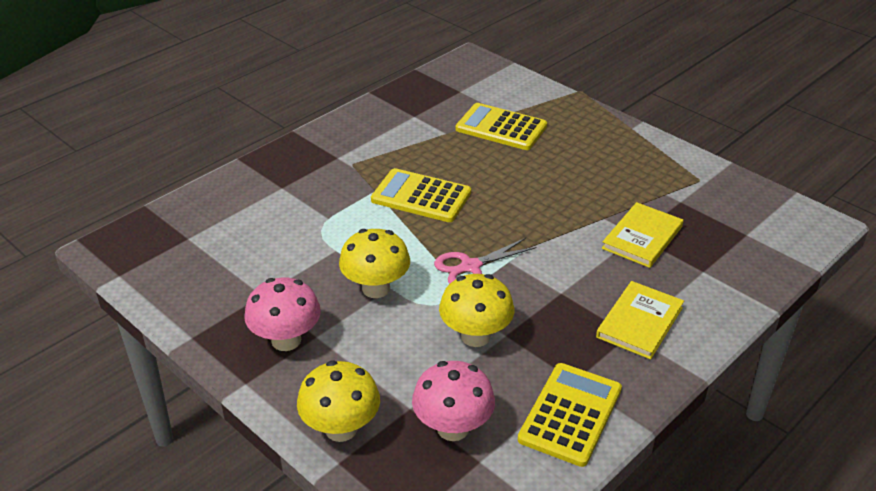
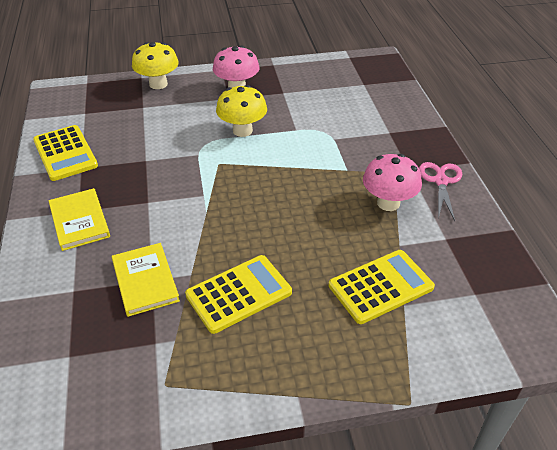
camera: 125 degrees right, 5 degrees up
yellow calculator [371,168,471,222] -> yellow calculator moved to [185,255,292,334]
pink mushroom [412,361,495,441] -> pink mushroom moved to [363,154,422,211]
pink scissors [434,238,537,284] -> pink scissors moved to [419,162,462,221]
yellow mushroom [439,274,514,347] -> none

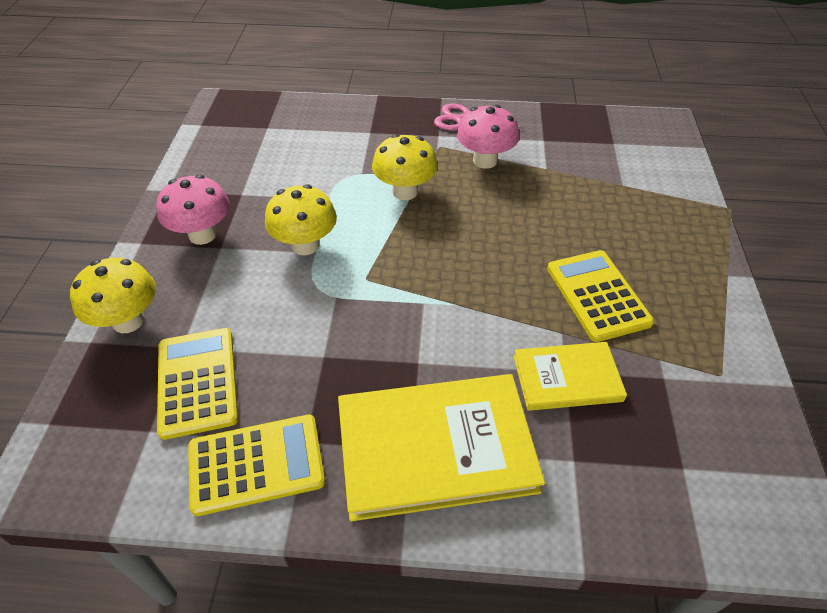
camera: 75 degrees left, 5 degrees up
yellow book [49,188,110,251] -> yellow book [338,374,545,521], size x1.75
yellow calculator [329,250,435,324] -> yellow calculator moved to [157,328,238,440]
none -> yellow mushroom [372,134,438,200]

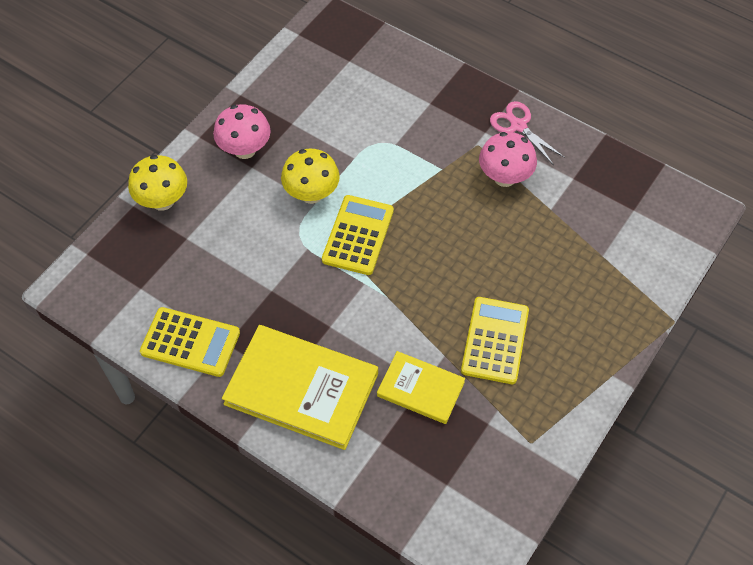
camera: 30 degrees right, 10 degrees up
yellow calculator [157,328,238,440] -> yellow calculator moved to [322,195,394,275]
yellow mushroom [372,134,438,200] -> none

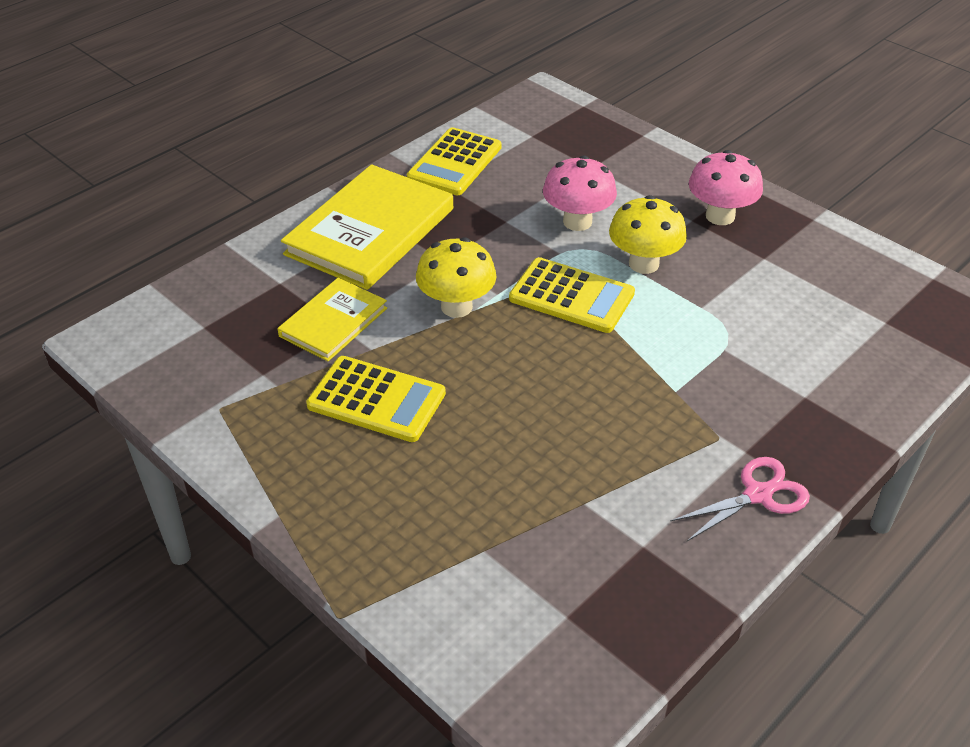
camera: 100 degrees right, 15 degrees down
yellow mushroom [128,155,187,211] -> yellow mushroom moved to [416,237,496,318]
pink mushroom [479,132,537,187] -> pink mushroom moved to [543,155,617,231]

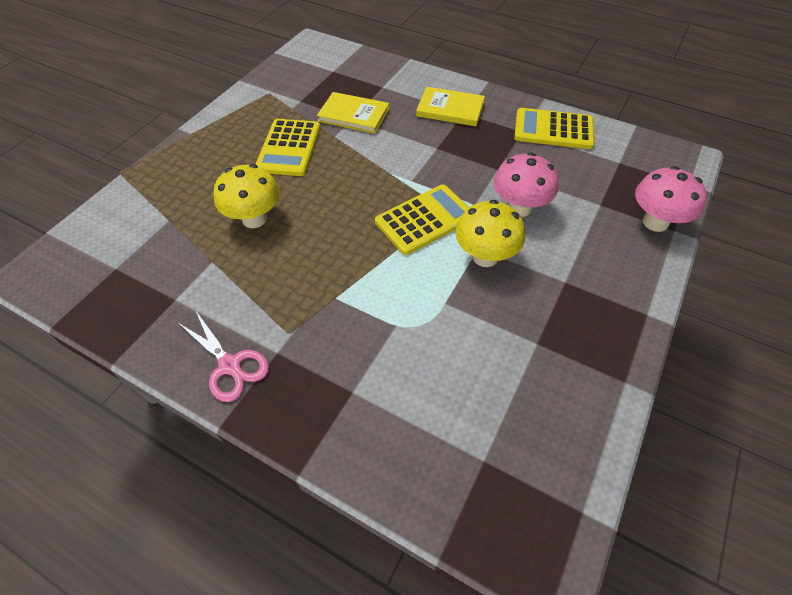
camera: 75 degrees right, 10 degrees up
yellow book [281,164,453,290] -> yellow book [416,87,485,126], size x0.57
yellow mushroom [416,237,496,318] -> yellow mushroom moved to [213,164,280,228]
yellow calculator [509,257,635,333] -> yellow calculator turned 135 degrees counterclockwise [375,184,469,255]
pink mushroom [689,150,763,225] -> pink mushroom moved to [635,166,707,232]

